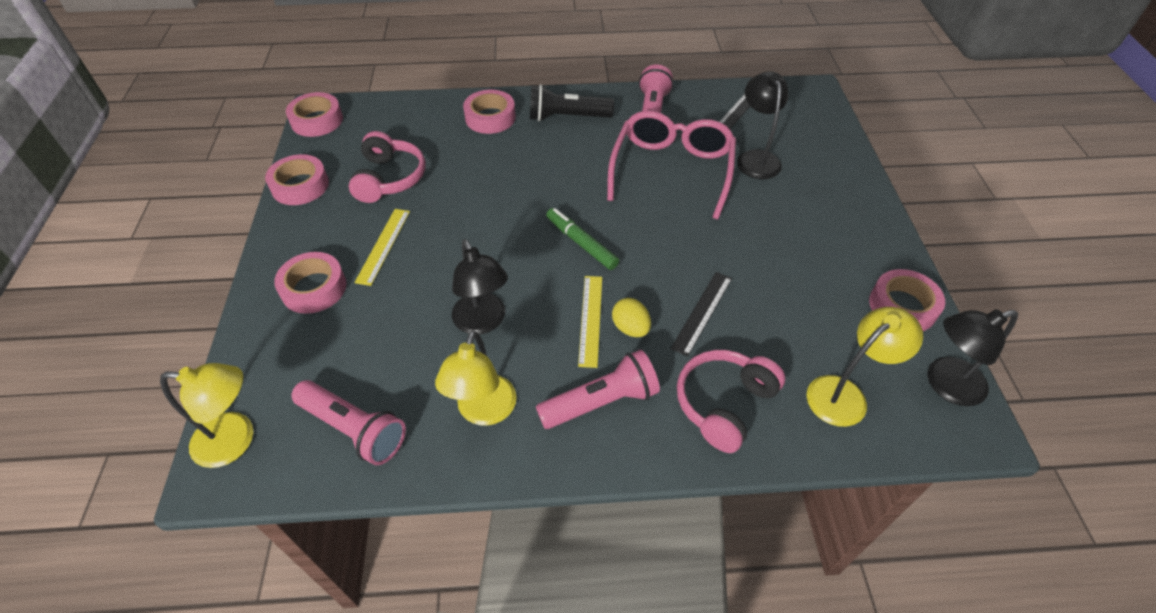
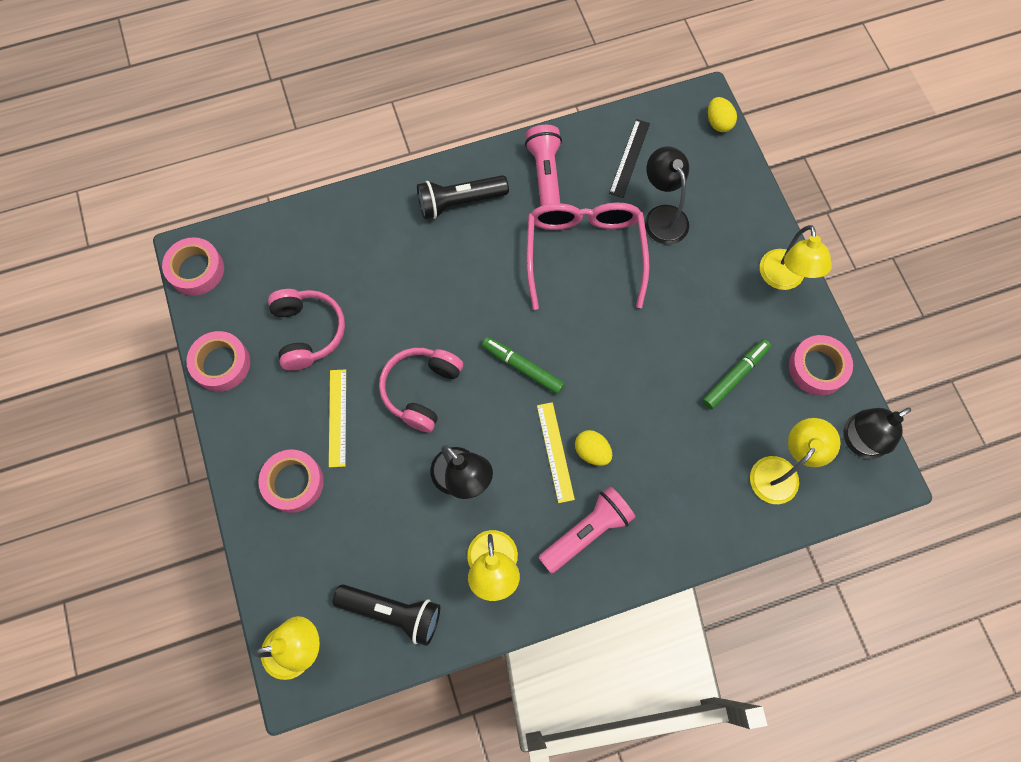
camera: 15 degrees left, 20 degrees up
pink flashlight [291,380,406,465] -> black flashlight [333,584,440,646]
pink tape [463,90,516,134] -> none
black ruler [671,272,732,357] -> none
pink headphones [677,350,785,453] -> pink headphones moved to [379,348,463,433]
none -> green marker [702,339,771,409]
none -> yellow egg [708,97,737,132]
none -> yellow lamp [760,225,832,290]

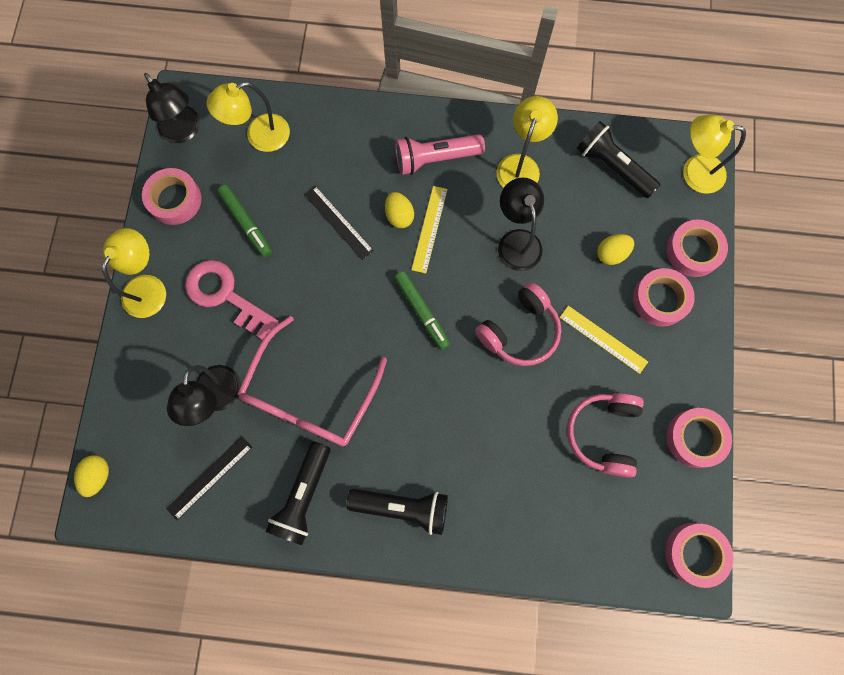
camera: 155 degrees left, 5 degrees up
yellow ruler [329,369,346,467] -> yellow ruler turned 75 degrees counterclockwise [560,306,648,374]
pink flashlight [525,125,562,206] -> black flashlight [265,441,330,545]
green marker [702,339,771,409] -> green marker turned 105 degrees counterclockwise [217,185,272,257]
black lamp [843,407,911,459] -> black lamp turned 60 degrees clockwise [144,73,200,143]
none -> pink key [185,260,279,340]
none -> black ruler [304,186,374,260]
none -> yellow egg [597,234,634,265]
none -> pink tape [666,219,728,277]

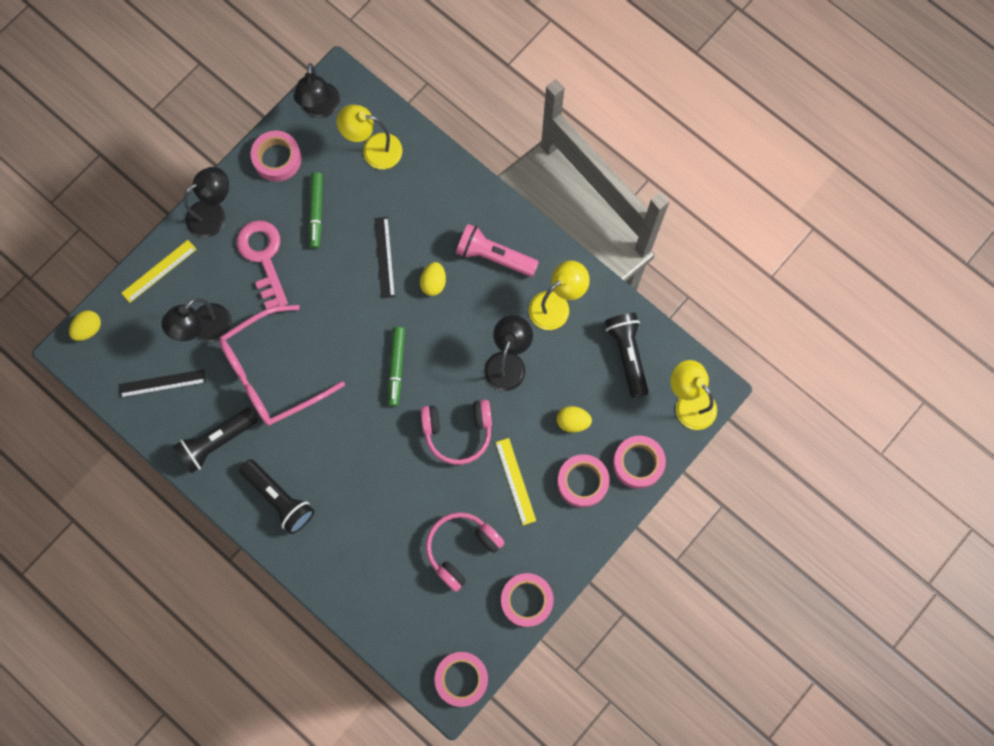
camera: 35 degrees right, 0 degrees up
yellow lamp [102,228,166,318] -> black lamp [184,167,229,238]
yellow ruler [411,186,447,274] -> yellow ruler moved to [122,240,197,303]

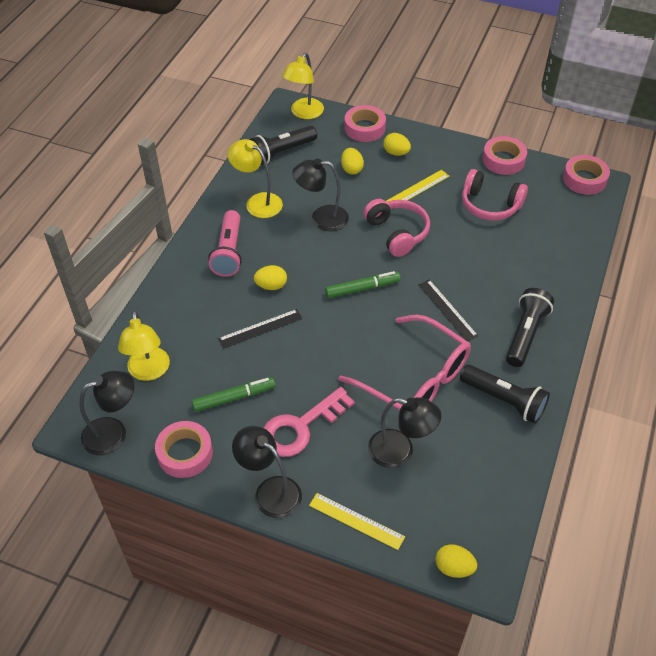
camera: 110 degrees left, 25 degrees down
black ruler [118,369,206,398] -> black ruler moved to [419,279,478,341]
pink tape [557,454,610,508] -> yellow egg [383,133,411,156]

